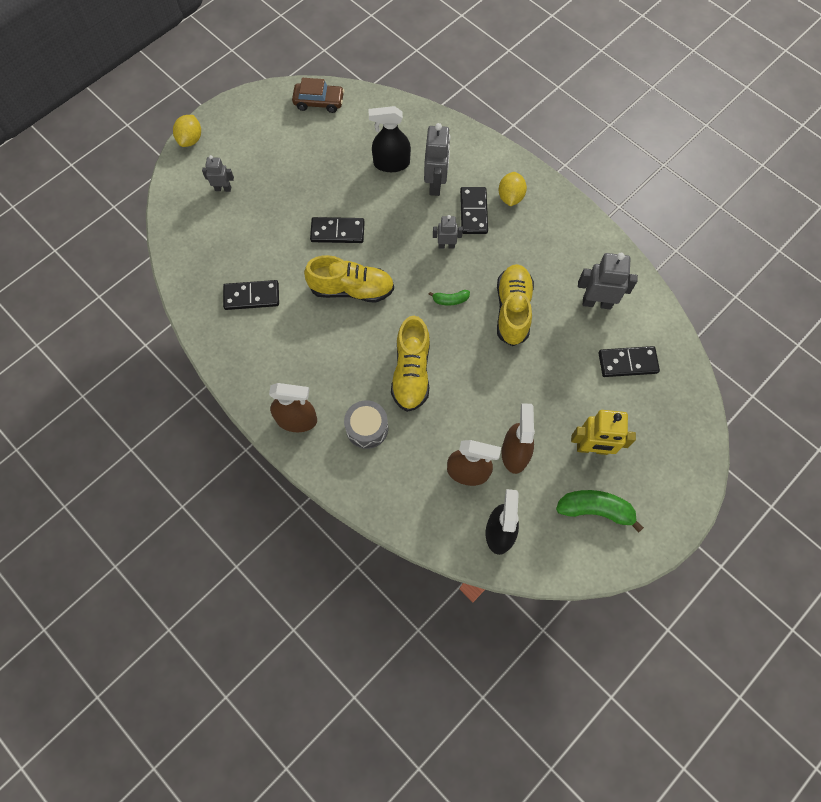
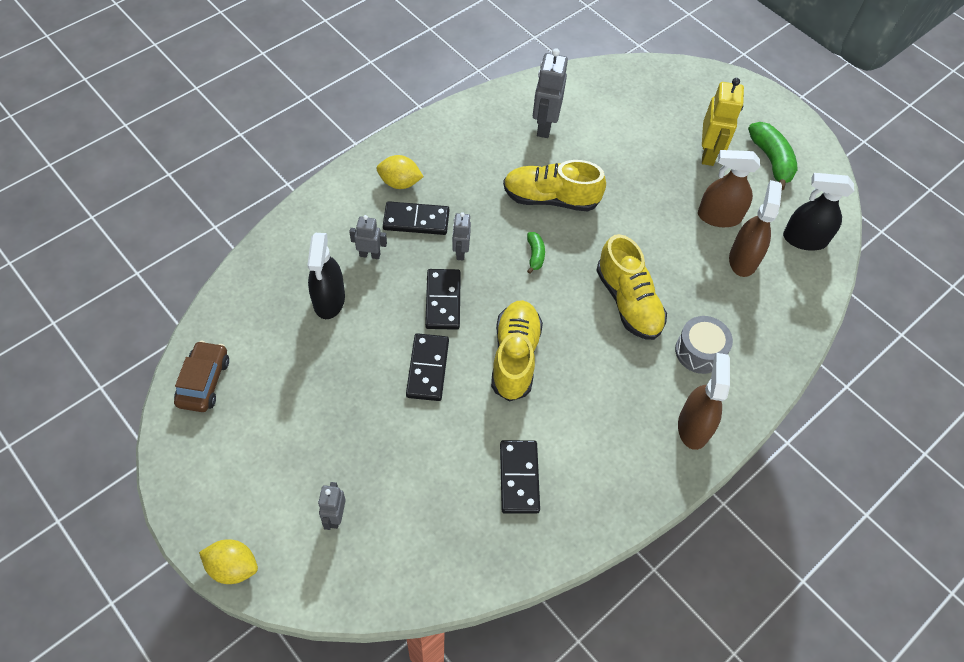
camera: 90 degrees left, 10 degrees down
yellow shoe [391,316,430,412] -> yellow shoe turned 60 degrees clockwise [596,234,667,340]
grey robot [424,123,450,196] -> grey robot [349,215,387,259], size x0.58
green banana [556,490,644,533] -> green banana turned 150 degrees clockwise [748,122,798,190]
black domino [599,346,660,377] -> black domino moved to [425,269,461,330]

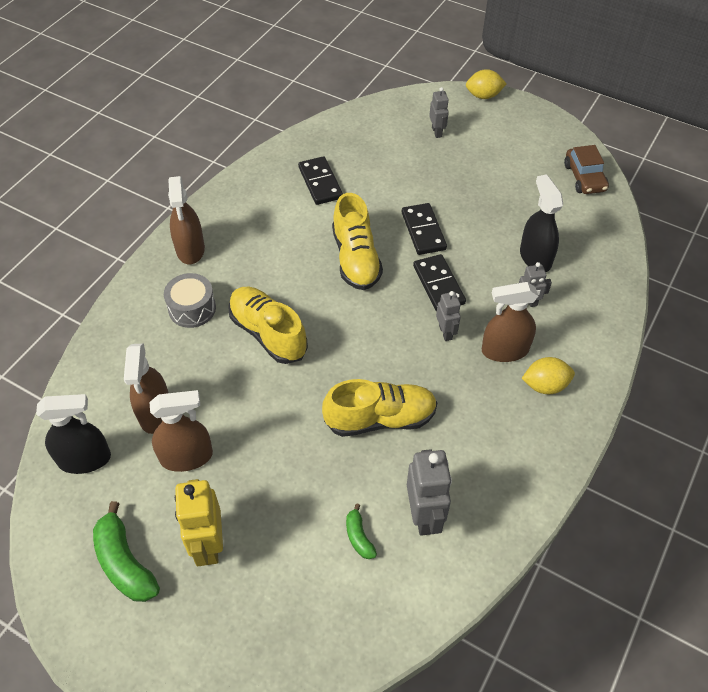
camera: 165 degrees right, 5 degrees down
black domino [383,201,449,235] -> brown spray bottle [482,282,538,362]
green banana [527,232,545,274] -> green banana moved to [346,503,377,559]

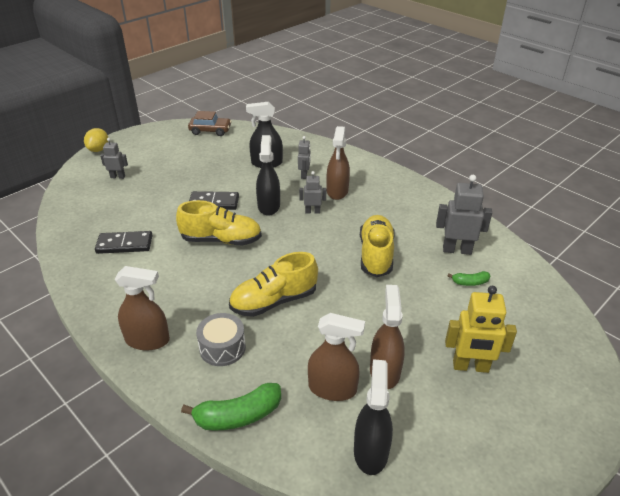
camera: 75 degrees left, 15 degrees down
green banana [93,501,160,602] -> green banana moved to [181,383,281,431]
black domino [413,254,466,311] -> black spray bottle [256,135,280,216]
yellow lemon [521,357,575,394] -> none

